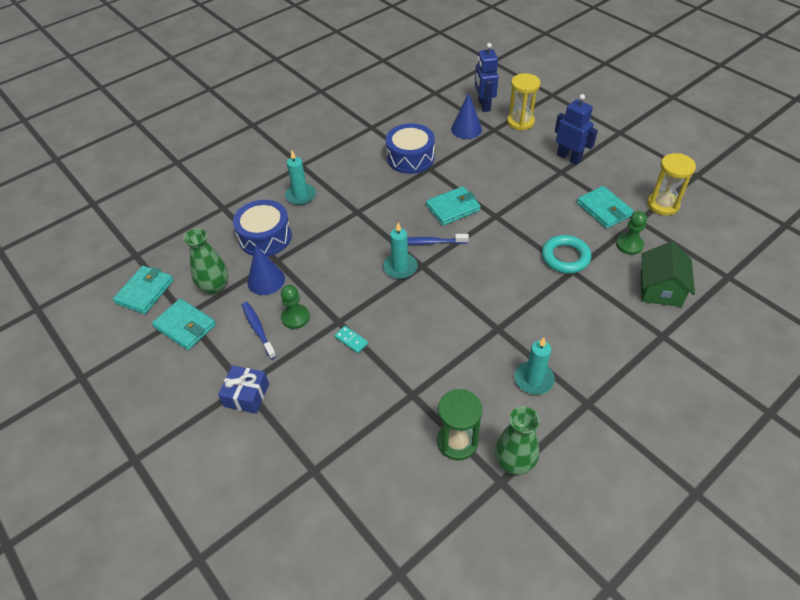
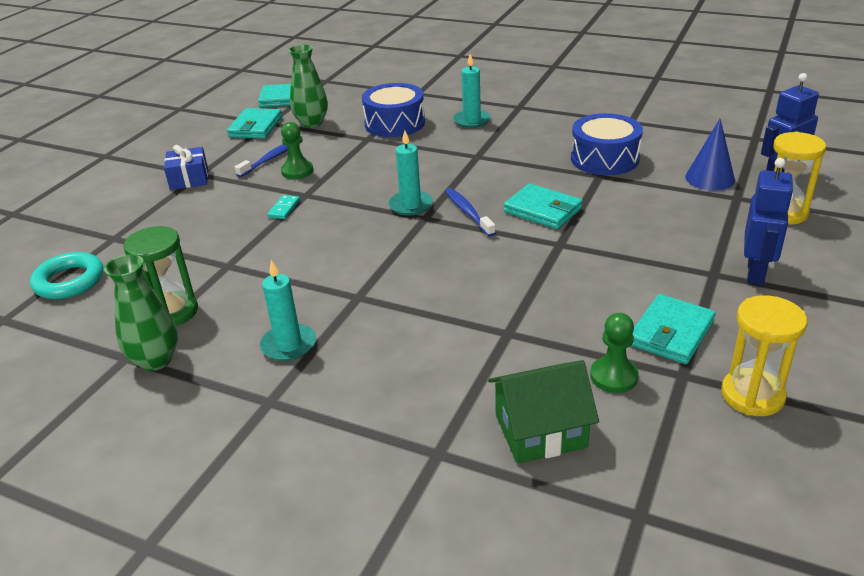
camera: 65 degrees right, 15 degrees down
blue cone [247,246,285,295] -> none
turquoise ring [542,235,591,274] -> turquoise ring moved to [30,252,104,299]

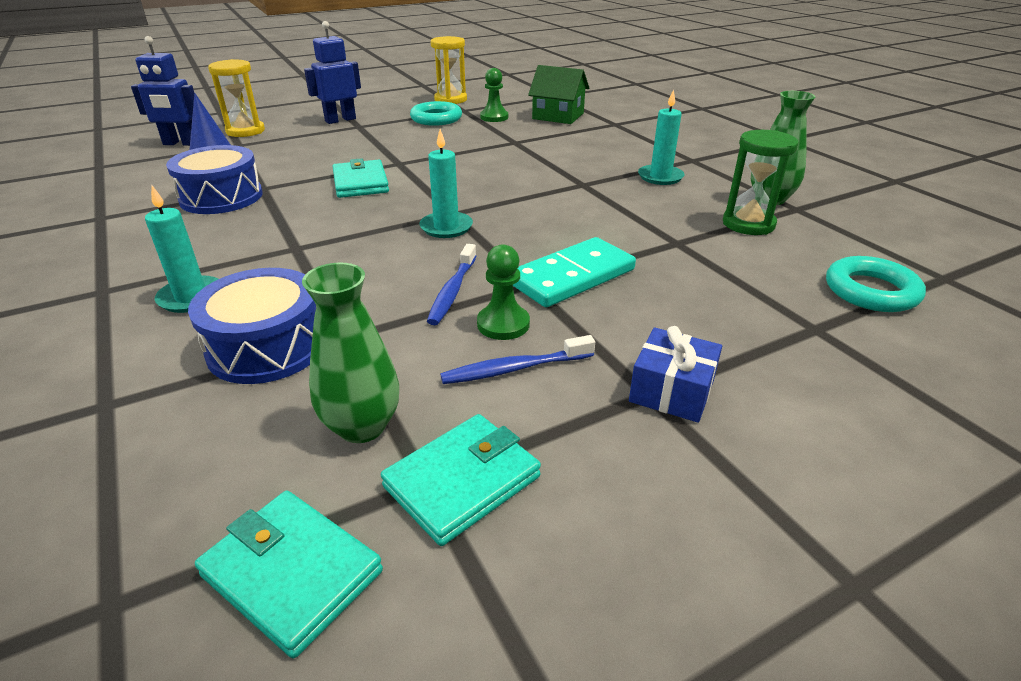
camera: 145 degrees left, 0 degrees up
turquoise domino [267,195,300,219] -> turquoise domino [513,237,636,307], size x2.30
blue toothbrush [445,188,496,237] -> blue toothbrush moved to [427,244,476,325]
turquoise wallet [631,294,715,364] -> turquoise ring [410,101,462,126]

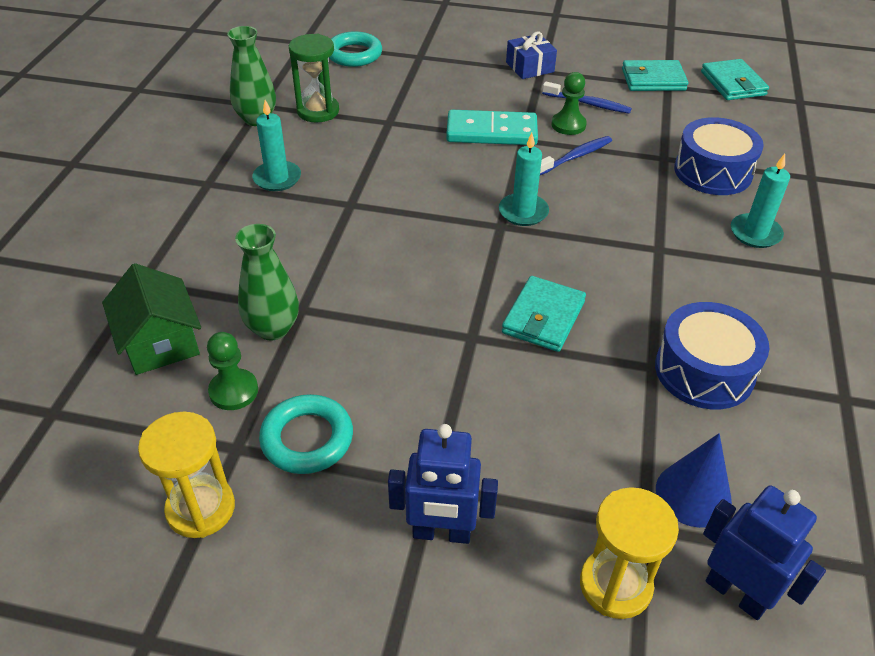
camera: 140 degrees left, 10 degrees up
green vase [302,263,399,443] -> green vase moved to [235,224,299,340]

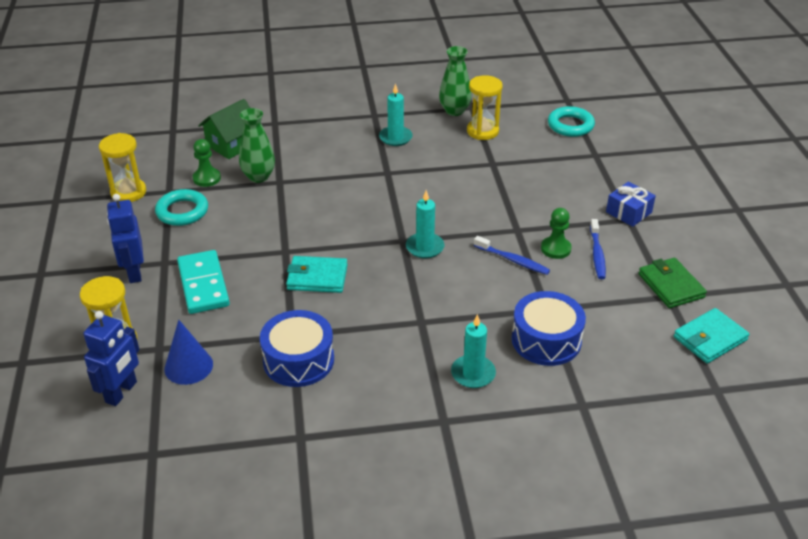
camera: 70 degrees right, 5 degrees down
green hourglass [289,34,339,123] -> yellow hourglass [467,75,503,140]
turquoise domino [446,110,538,145] -> turquoise domino moved to [177,250,230,314]
turquoise wallet [622,60,688,91] -> green wallet [638,258,707,308]

